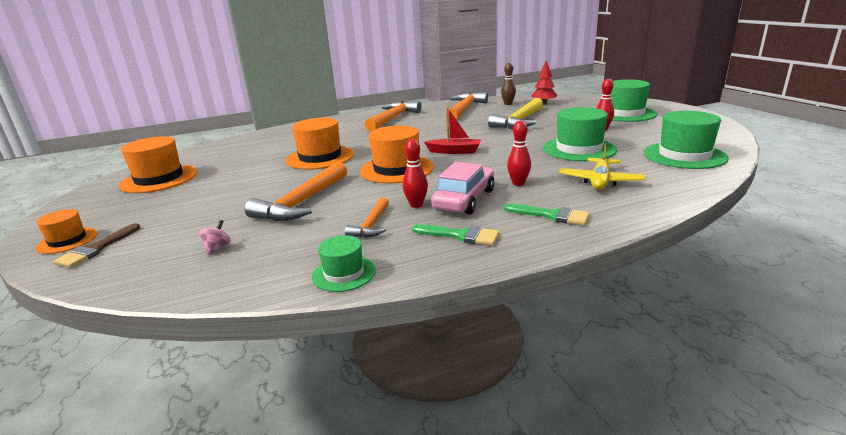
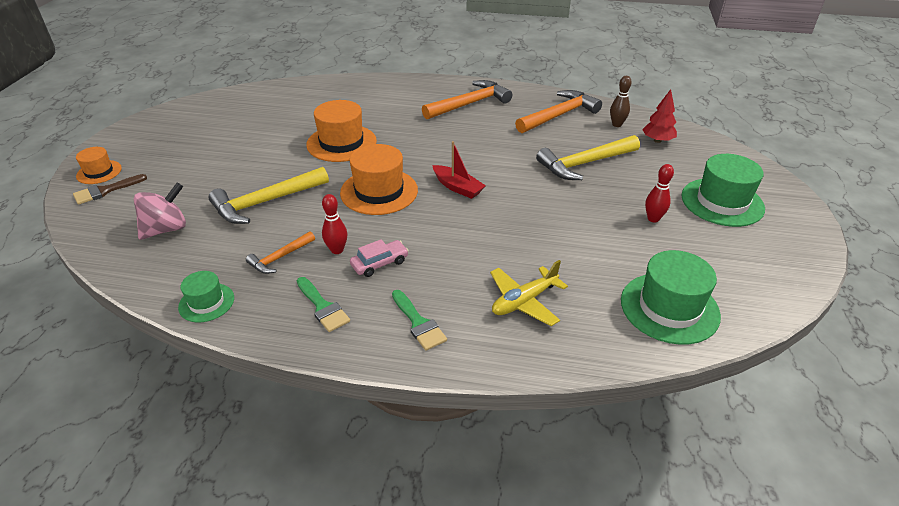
camera: 30 degrees right, 15 degrees up
orange hat [119,136,197,193] -> none
pink spinning top [200,220,231,255] -> pink spinning top [134,183,186,240], size x2.11
orange hammer [245,162,347,221] -> yellow hammer [209,167,329,224]
pink car [431,162,494,214] -> pink car [350,239,409,277], size x0.62
red bowling pin [507,121,531,186] -> none
green hat [543,107,617,161] -> none

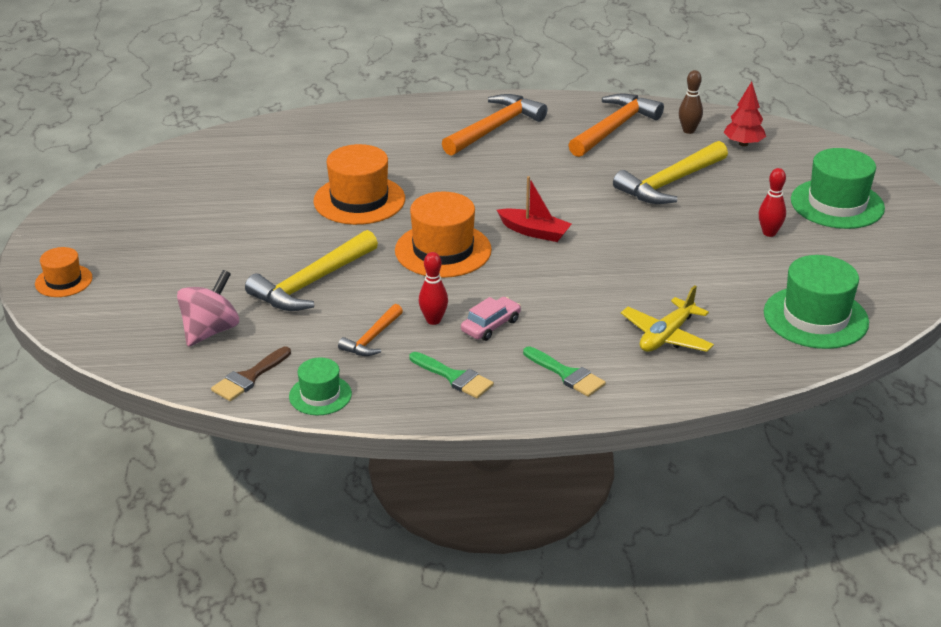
camera: 15 degrees left, 5 degrees down
brown brush [73,174,147,205] -> brown brush moved to [211,347,291,401]

